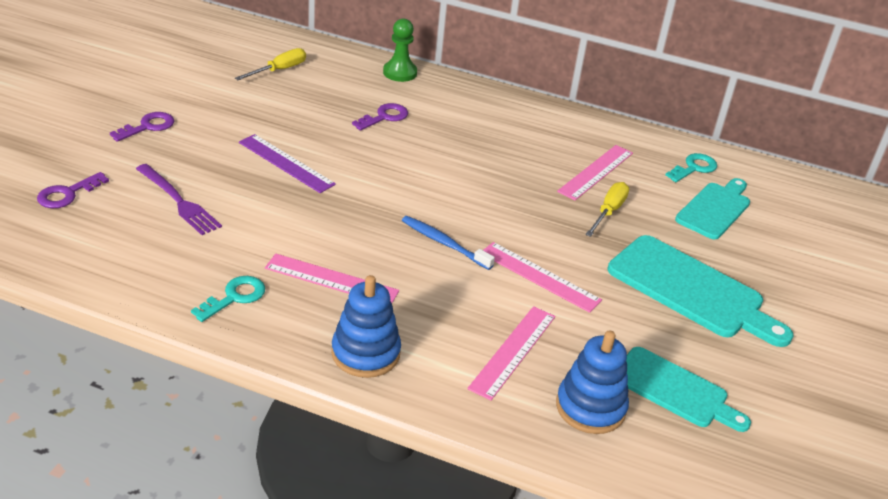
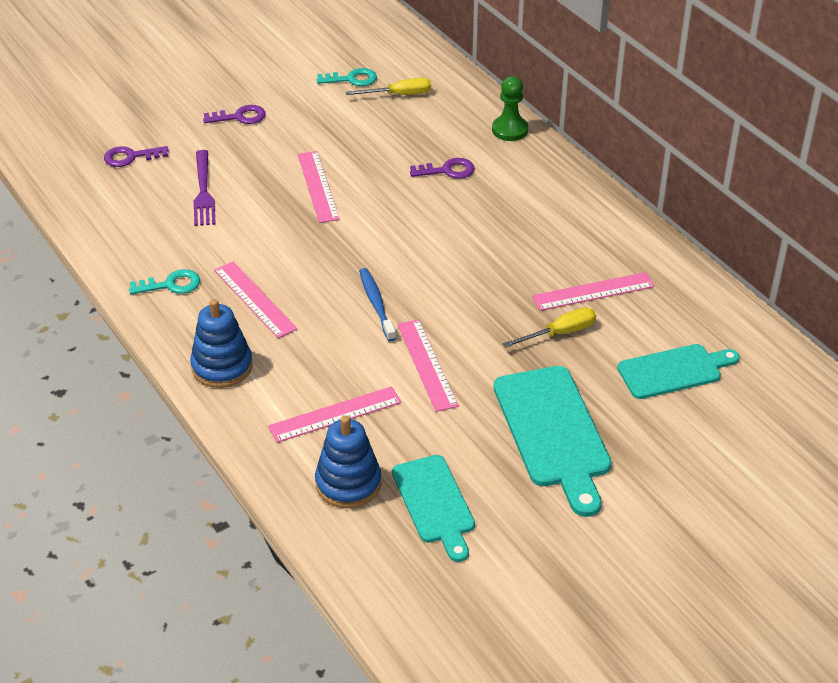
camera: 40 degrees right, 5 degrees up
purple ruler [239,134,336,193] -> pink ruler [298,151,340,223]
turquoise key [665,153,717,182] -> turquoise key moved to [317,68,377,86]

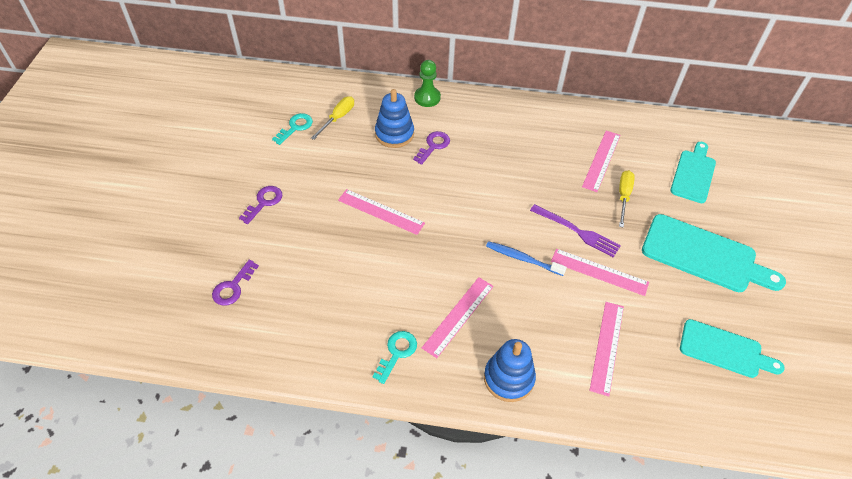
camera: 50 degrees left, 10 degrees up
purple fork [194,150,216,226] -> purple fork moved to [530,204,621,258]
pink ruler [214,262,297,338] -> pink ruler turned 60 degrees counterclockwise [422,277,494,358]
blue stacking toy [315,415,381,508] -> blue stacking toy moved to [375,89,414,148]

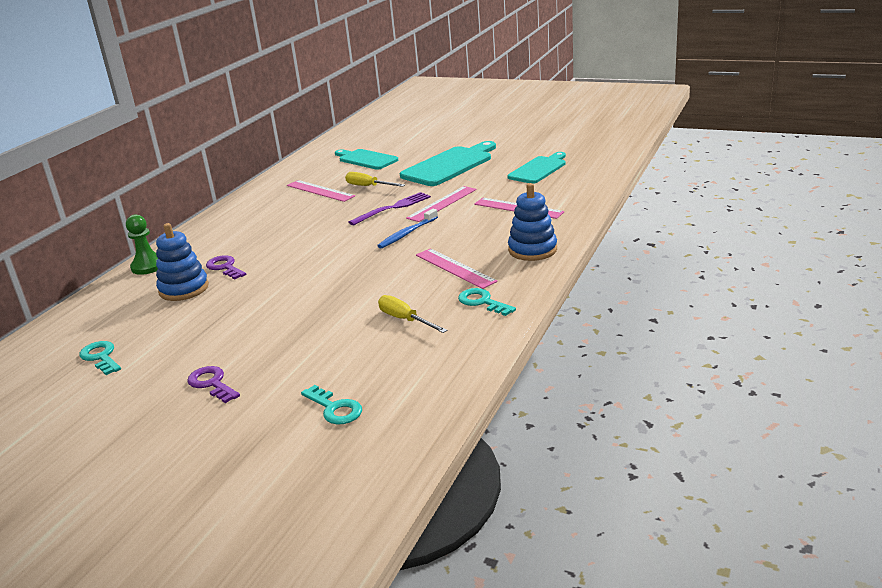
camera: 70 degrees left, 25 degrees down
purple key [212,260,259,306] -> turquoise key [301,385,362,425]
yellow screwdriver [311,96,354,140] -> yellow screwdriver moved to [378,295,447,333]
pink ruler [338,189,425,235] -> none

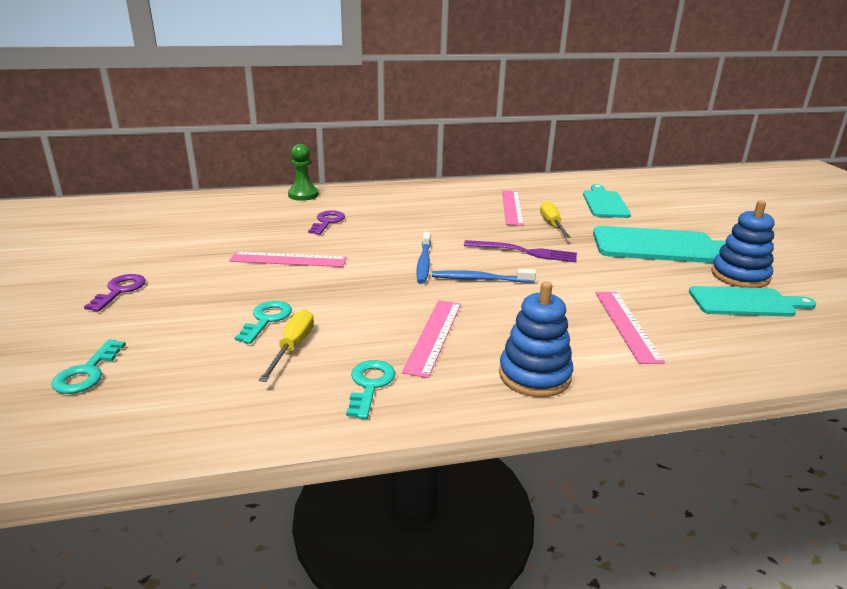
camera: 50 degrees right, 0 degrees up
turquoise key [79,341,121,375] -> turquoise key moved to [235,301,292,344]
blue stacking toy [156,223,209,301] -> blue stacking toy moved to [711,201,774,288]
pink ruler [406,186,476,222] -> pink ruler moved to [229,252,347,267]
none -> blue toothbrush [416,232,431,284]

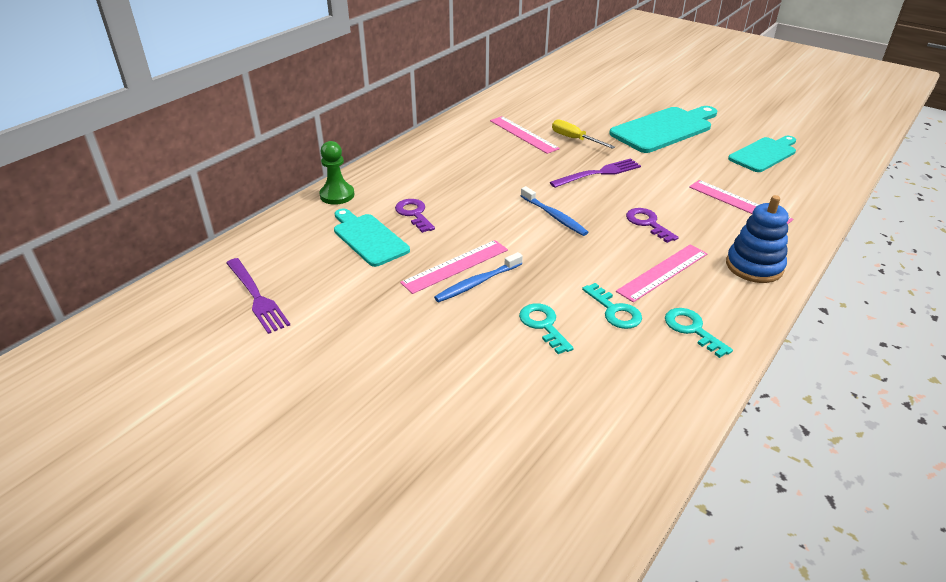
camera: 40 degrees left, 10 degrees up
turquoise key [51,339,126,394] -> turquoise key moved to [582,283,642,329]
purple key [84,274,146,312] -> purple key moved to [626,208,679,243]
yellow screwdriver [259,309,314,382] -> none
pink ruler [402,300,461,378] -> pink ruler turned 75 degrees clockwise [616,244,707,302]
blue toothbrush [432,269,536,283] -> blue toothbrush moved to [434,252,523,302]
turquoise cutting board [583,184,631,218] -> turquoise cutting board moved to [334,208,410,267]
blue stacking toy [711,201,774,288] -> none
none -> purple fork [226,258,290,334]

